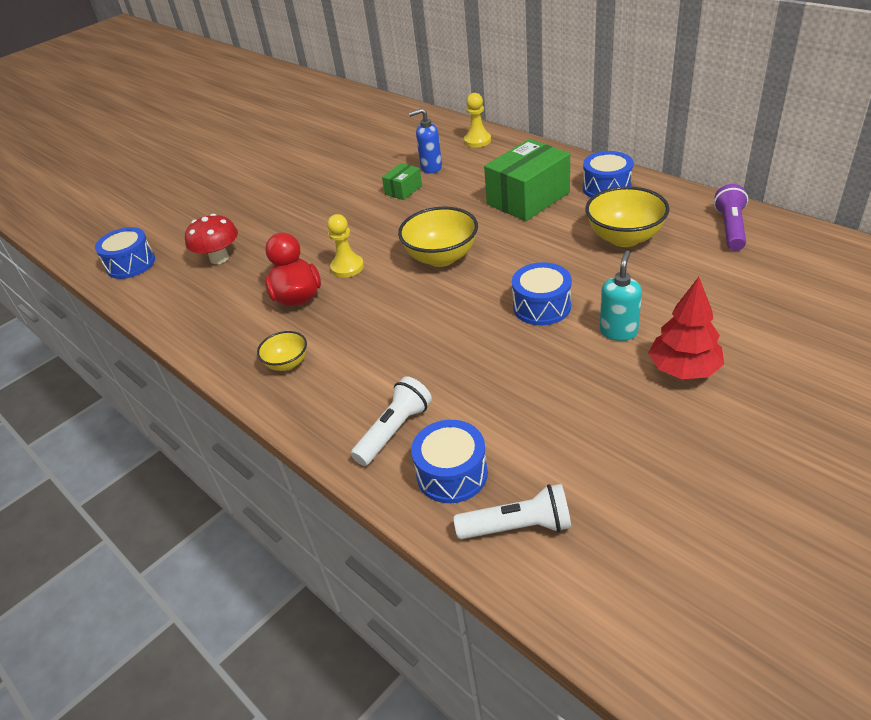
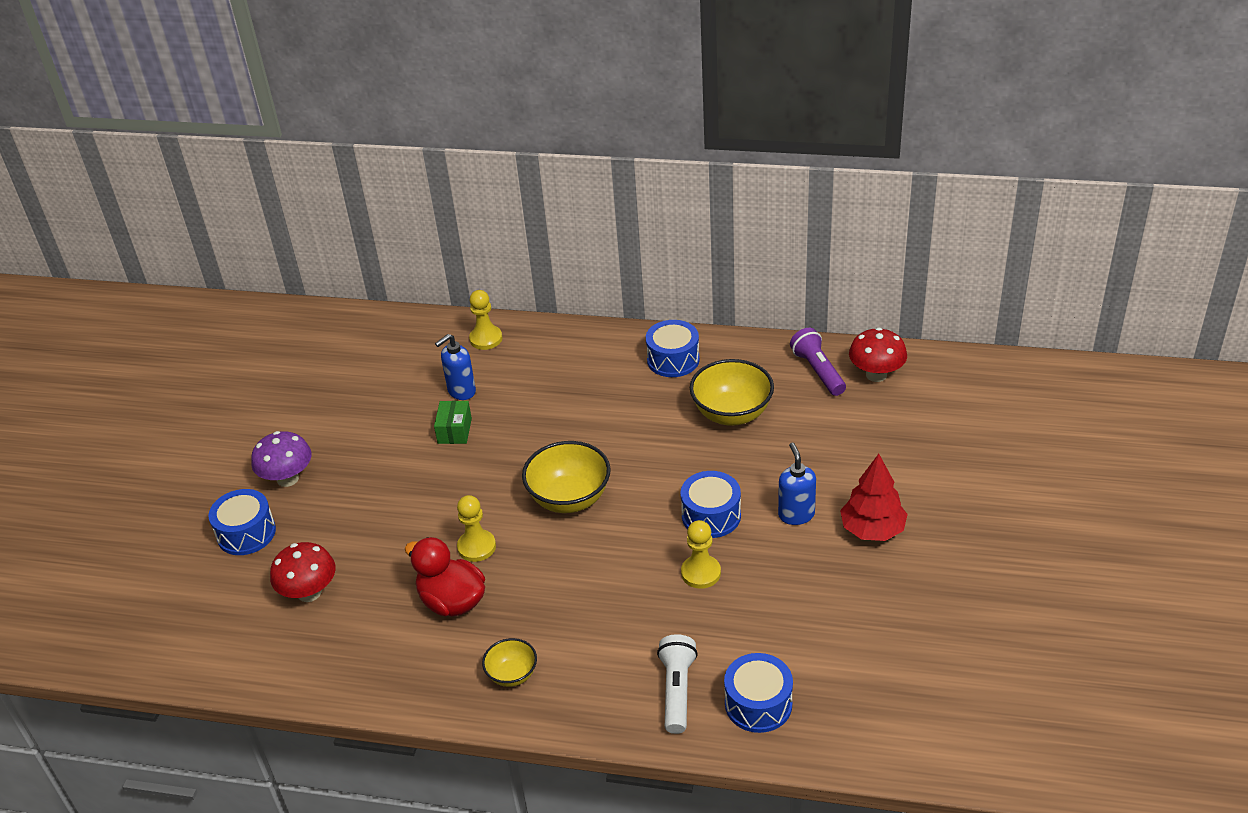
camera: 35 degrees left, 0 degrees up
blue drum [95,227,155,279] -> blue drum moved to [208,489,276,555]
white flashlight [454,484,571,539] -> none
green box [484,139,570,221] -> none
turquoise soap dispenser [600,251,642,341] -> blue soap dispenser [778,443,816,525]
none -> purple mushroom [251,431,312,487]
none -> yellow pawn [681,520,721,589]
none -> red mushroom [849,328,907,382]

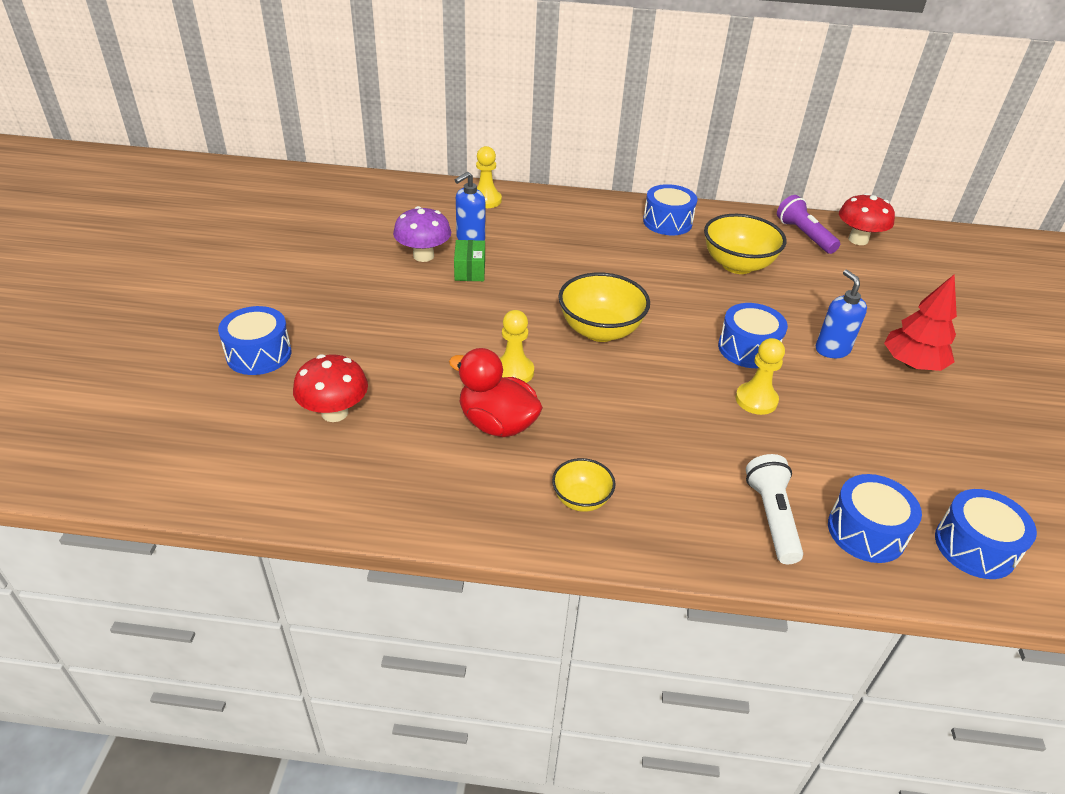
camera: 10 degrees left, 0 degrees up
purple mushroom [251,431,312,487] -> purple mushroom moved to [393,206,451,262]
none -> blue drum [935,489,1037,579]

